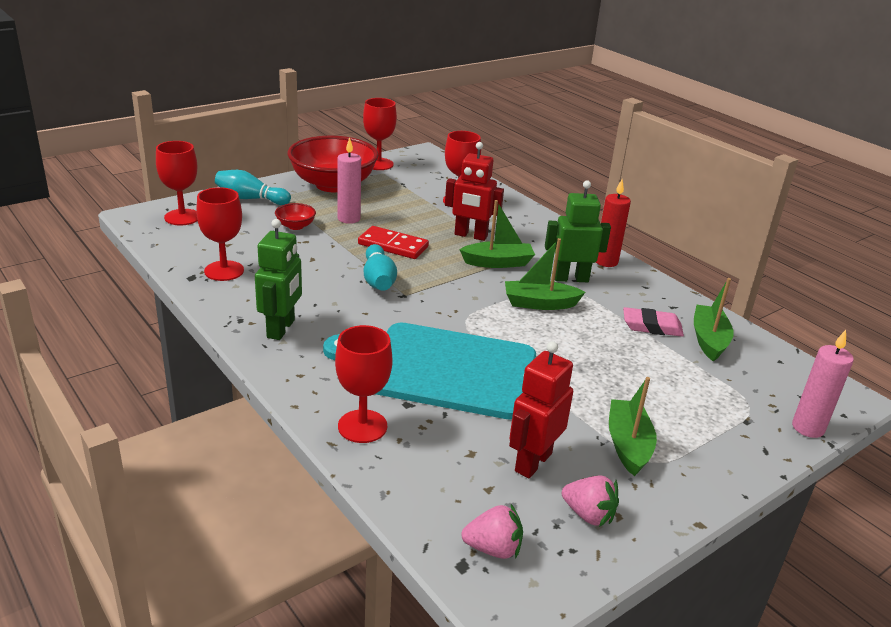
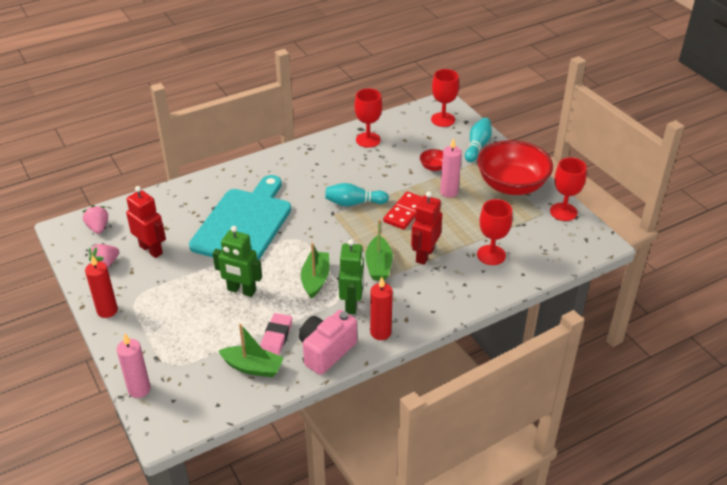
camera: 100 degrees right, 10 degrees up
green robot [255,219,302,340] -> green robot moved to [213,226,262,297]
red goblet [335,325,392,443] -> none
pink strawberry [461,504,523,559] -> pink strawberry turned 150 degrees clockwise [82,205,108,234]
green boat [609,377,657,476] -> none
none -> red candle [85,255,118,318]
none -> pink camera [299,310,357,375]

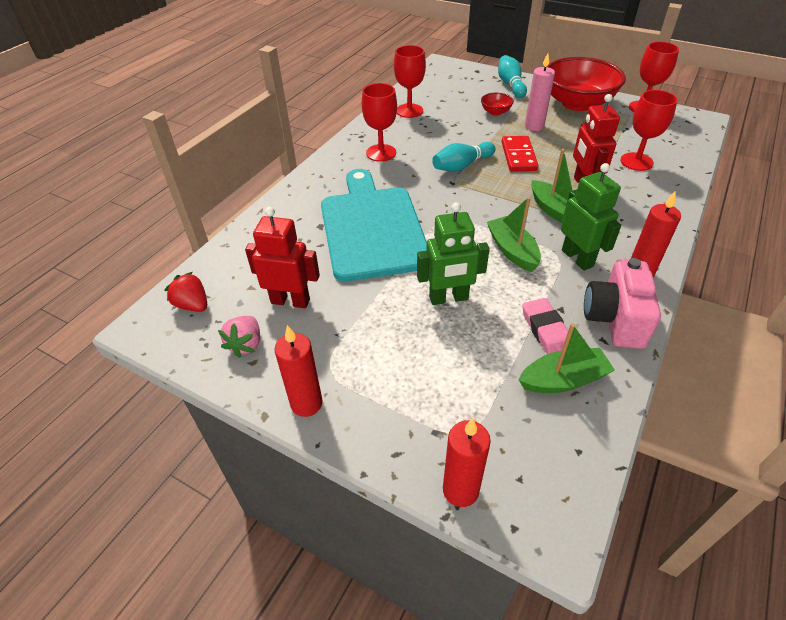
camera: 30 degrees left, 5 degrees up
pink strawberry [82,205,108,234] -> red strawberry [164,272,207,312]
pink candle [117,333,151,398] -> red candle [443,418,491,507]
red goblet [431,69,459,127] -> red goblet moved to [362,83,397,162]

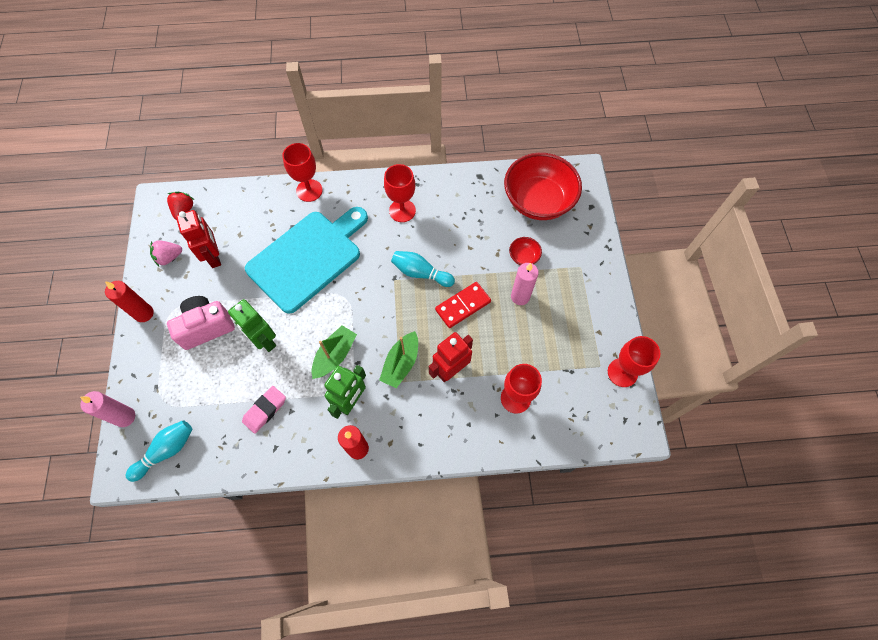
camera: 55 degrees right, 20 degrees up
red goblet [394,45,426,118] -> red goblet moved to [282,143,323,202]
red candle [443,418,491,507] -> pink candle [80,391,135,427]
turquoise bowling pin [498,55,527,98] -> turquoise bowling pin moved to [126,420,192,482]
green boat [519,323,615,393] -> none
red bowl [547,57,626,111] -> red bowl moved to [504,153,582,220]
pink camera [584,258,661,349] -> pink camera moved to [167,296,235,350]

